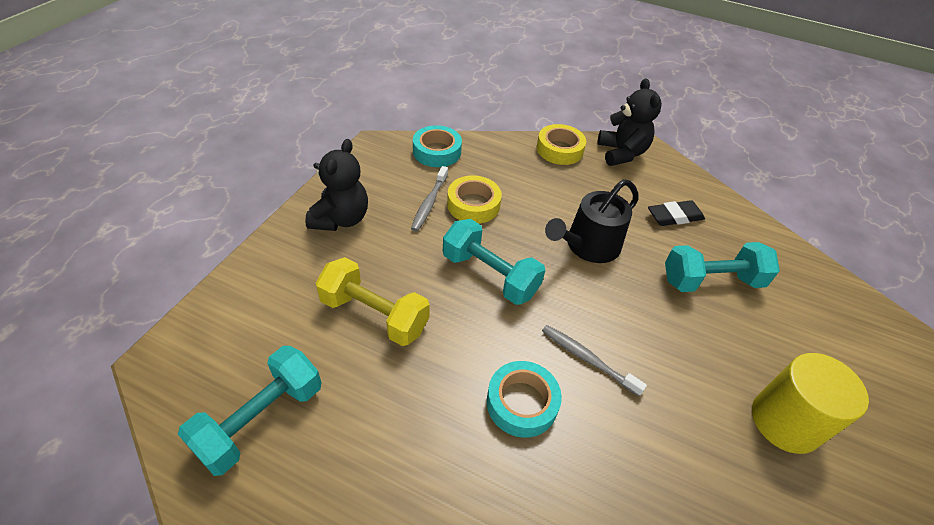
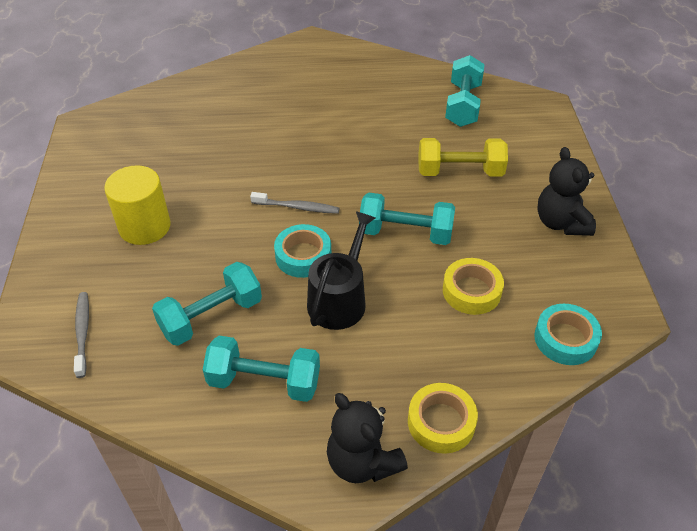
camera: 155 degrees right, 0 degrees up
grey toothbrush [411,166,448,232] -> grey toothbrush moved to [74,292,89,378]
turquoise tape [487,361,562,438] -> turquoise tape moved to [274,224,331,278]
black eraser [648,200,705,226] -> turquoise dumbbell [203,336,320,402]

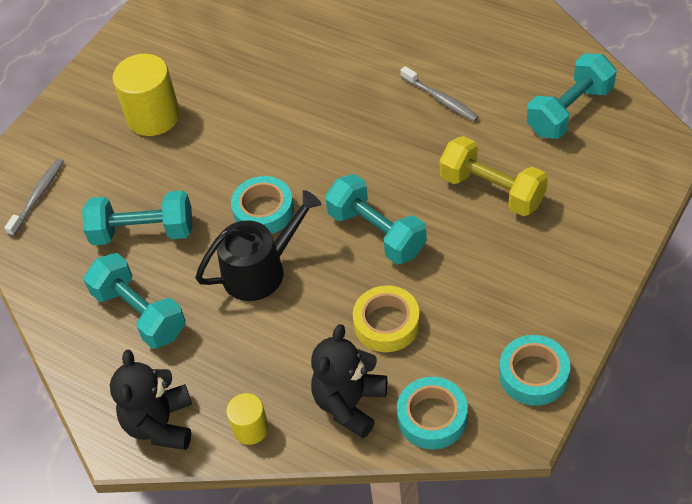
camera: 40 degrees right, 5 degrees up
grey toothbrush [250,192,340,214] -> grey toothbrush moved to [400,66,479,122]
yellow tape [408,383,478,454] -> yellow cylinder [226,393,269,445]
black teddy bear [537,147,596,236] -> black teddy bear moved to [311,324,387,438]
none -> turquoise tape [499,335,570,406]

